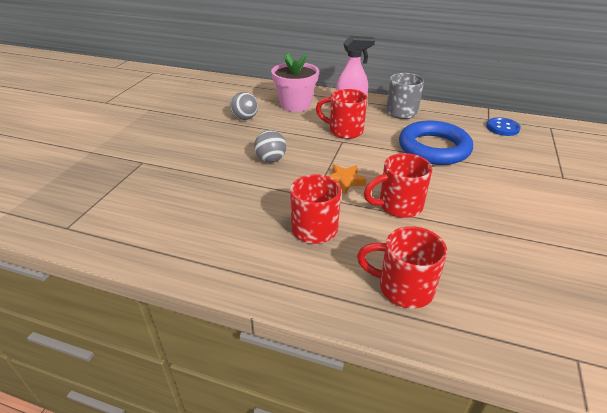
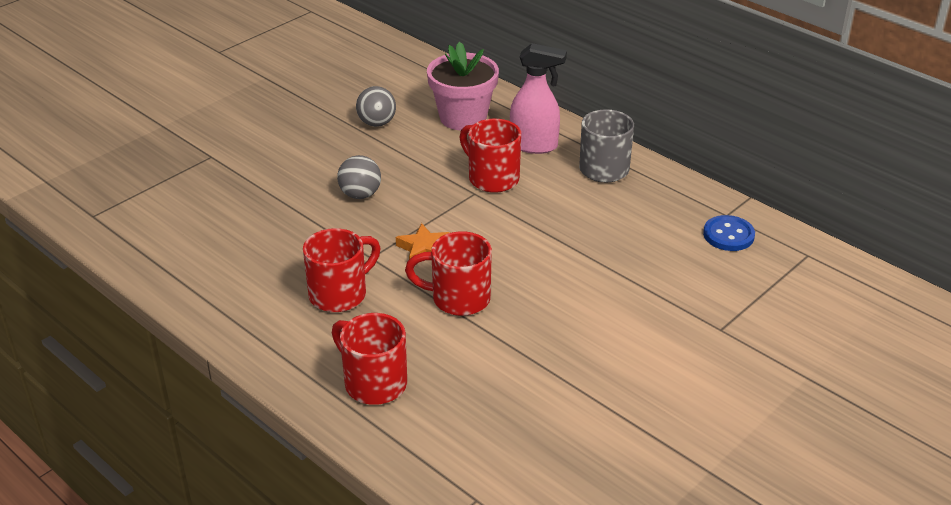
camera: 25 degrees right, 0 degrees up
blue ring [399,121,473,165] -> none

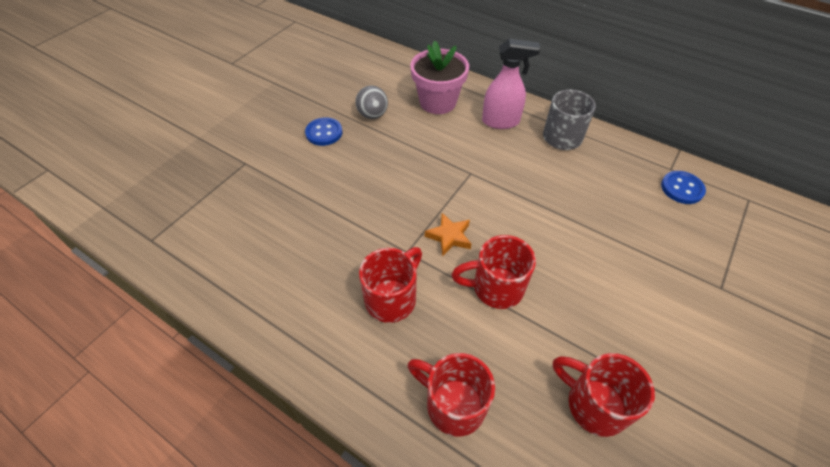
camera: 10 degrees left, 15 degrees up
grey ball [337,155,381,199] -> none
red mug [459,119,521,193] -> red mug moved to [553,353,655,437]
none -> blue button [305,118,343,146]

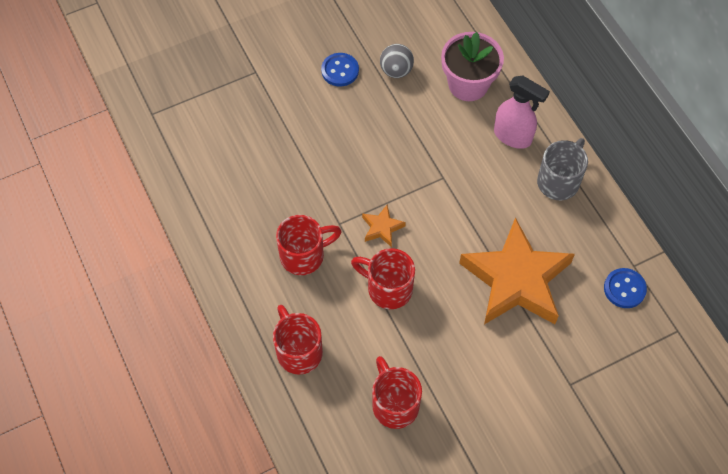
camera: 30 degrees right, 10 degrees up
none -> orange star [459,217,575,324]

